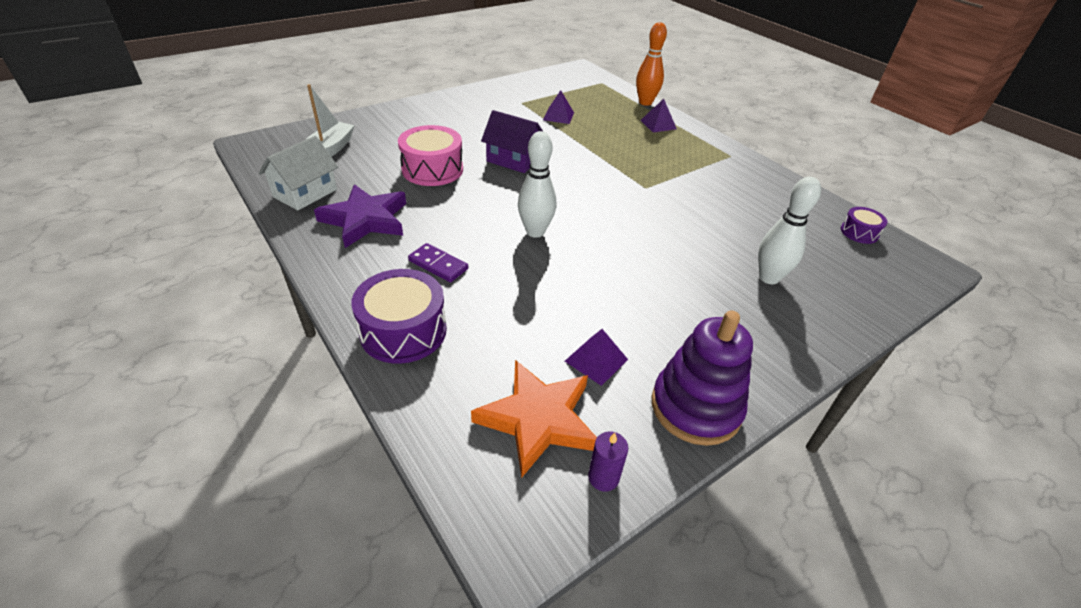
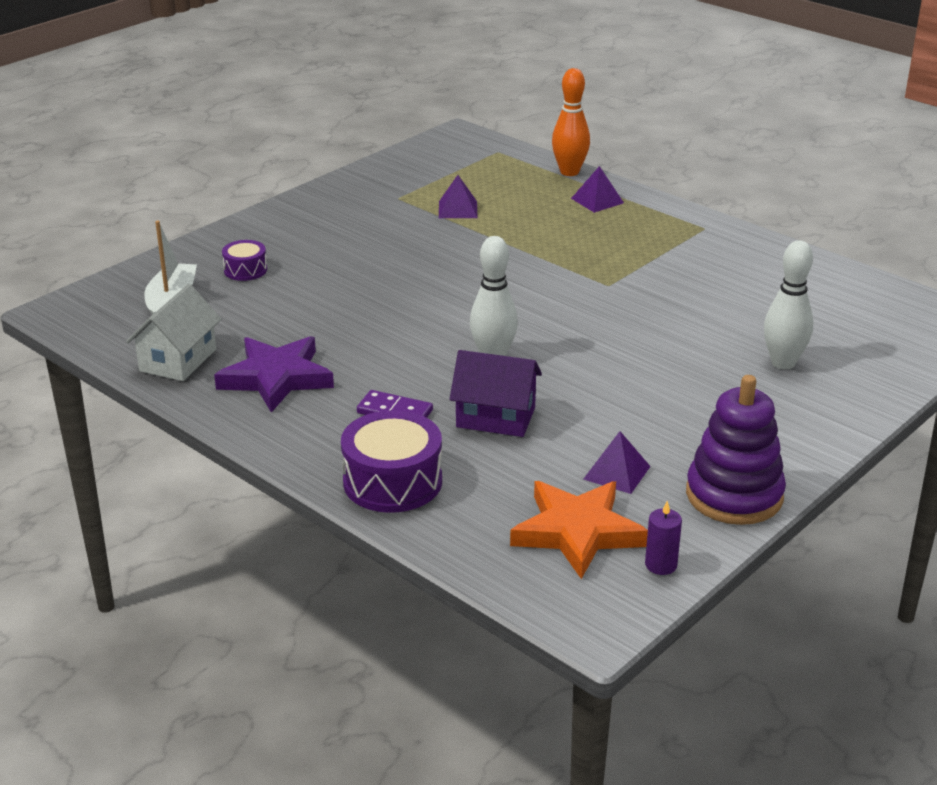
camera: 10 degrees left, 10 degrees down
pink drum [398,125,463,186] -> none
purple house [481,110,543,173] -> purple house moved to [450,350,542,437]
purple drum [841,207,888,244] -> purple drum moved to [222,240,267,281]

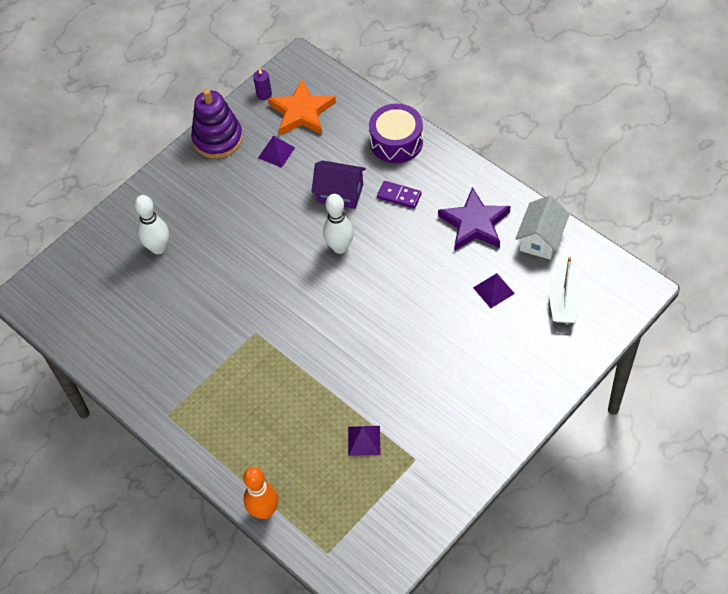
camera: 175 degrees left, 25 degrees up
purple drum [222,240,267,281] -> none
purple pyramid [571,166,624,213] -> purple pyramid moved to [473,273,515,308]

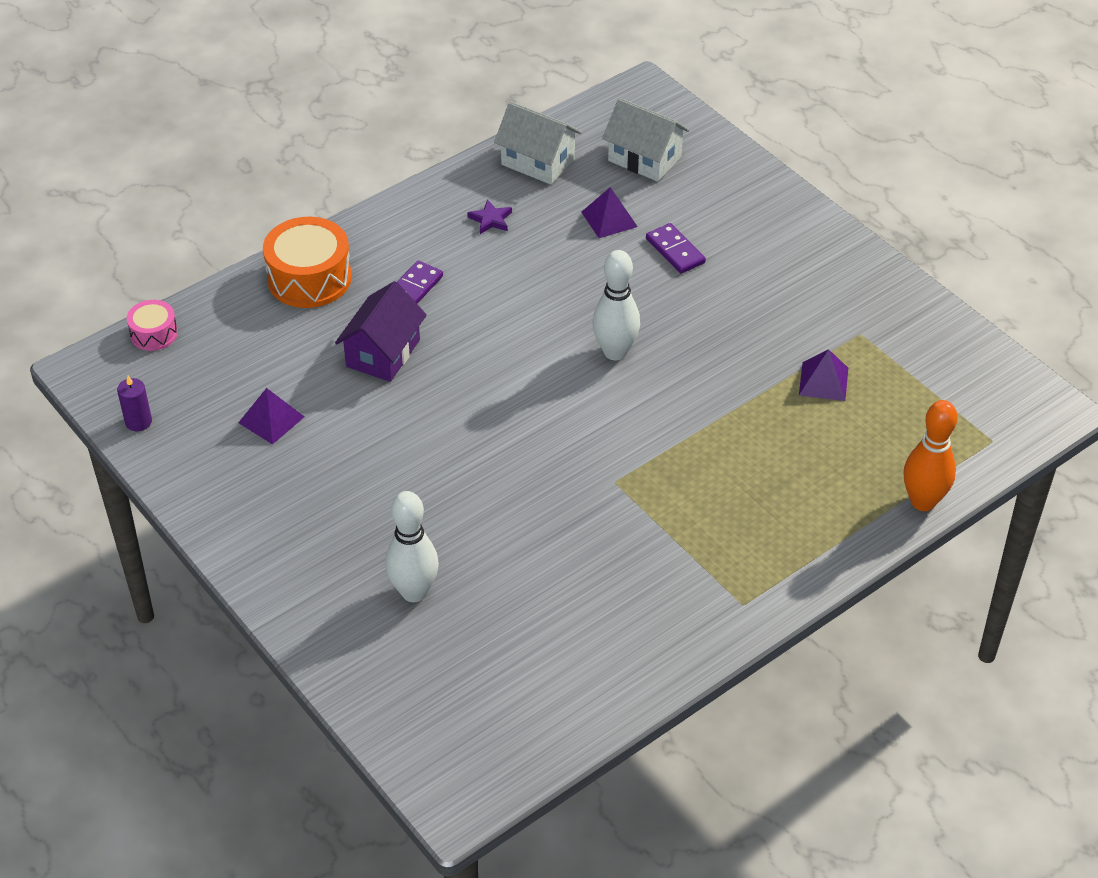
camera: 85 degrees left, 10 degrees down
purple stacking toy [191,89,243,159] -> none
orange star [268,79,336,136] -> none
white bowling pin [323,194,354,254] -> white bowling pin moved to [592,250,640,360]
purple drum [369,103,423,163] -> orange drum [263,217,352,308]
purple star [438,187,510,250] -> purple star [467,199,512,234], size x0.42
white boat [549,257,581,323] -> white house [602,98,689,182]
none -> pink drum [127,300,178,351]
none -> purple domino [646,223,706,274]

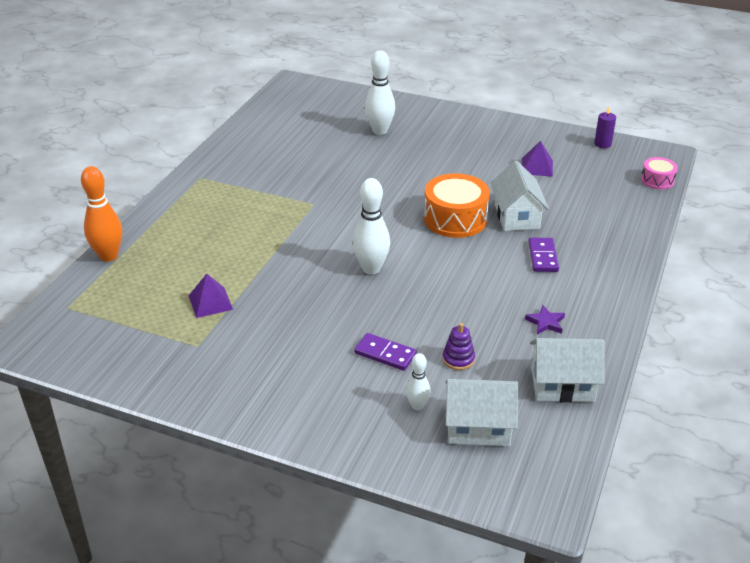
camera: 150 degrees right, 10 degrees down
orange drum [263,217,352,308] -> orange drum moved to [424,173,490,238]
purple house [335,281,427,382] -> white house [491,161,549,231]
purple pyramid [582,187,638,238] -> purple stacking toy [442,323,475,370]
none -> white bowling pin [406,353,430,410]

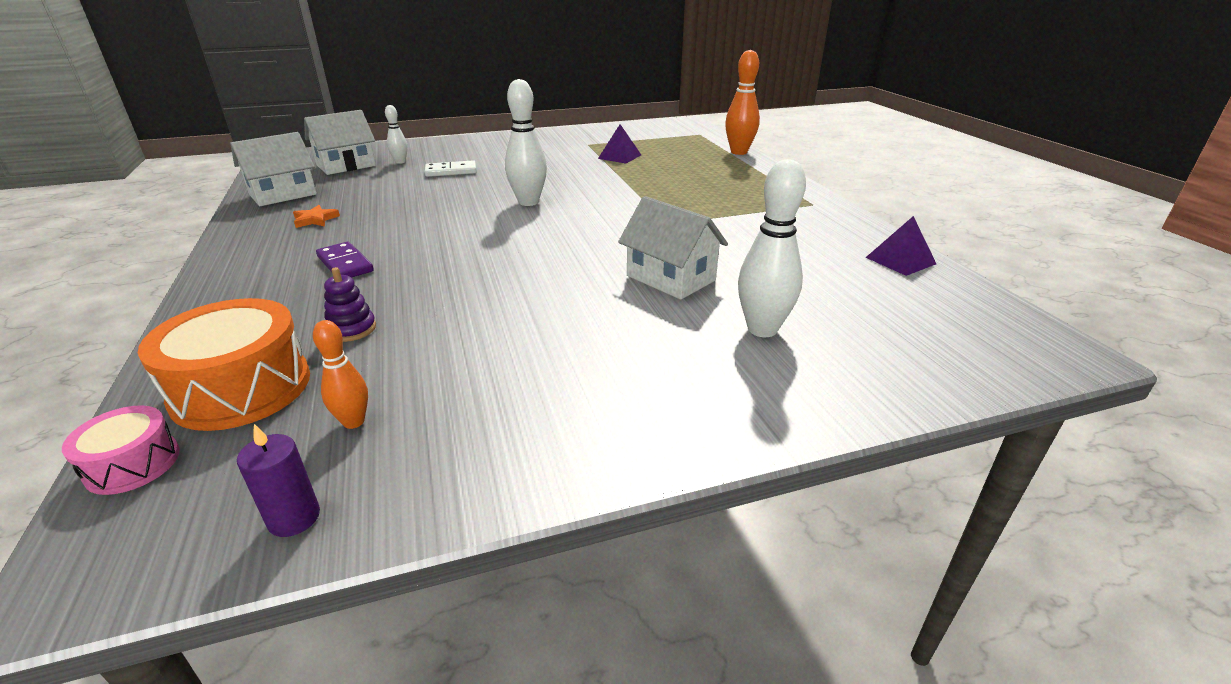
camera: 140 degrees right, 5 degrees down
purple domino [354,333,417,371] -> white domino [425,160,477,177]
orange drum [424,173,490,238] -> orange drum moved to [138,298,310,431]
purple stacking toy [442,323,475,370] -> purple stacking toy moved to [324,267,376,342]
white house [491,161,549,231] -> white house moved to [618,196,728,300]
purple pyramid [522,141,553,177] -> purple pyramid moved to [865,216,936,276]
purple star [525,305,565,334] -> orange star [293,205,340,228]
none -> orange bowling pin [313,320,368,429]

